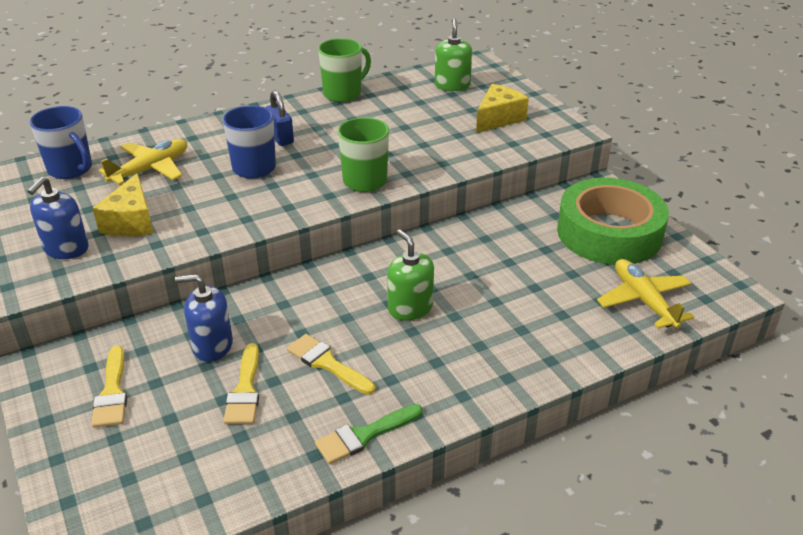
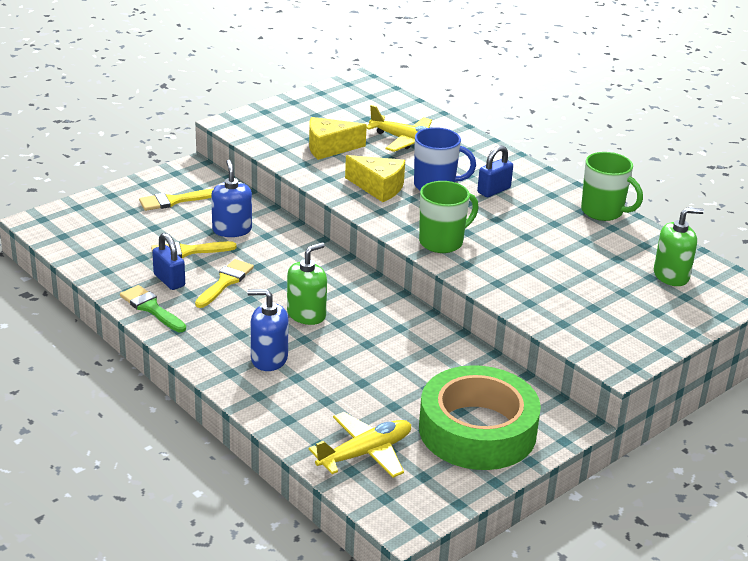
camera: 75 degrees right, 5 degrees down
blue soap dispenser [27,177,89,259] -> blue soap dispenser moved to [247,289,288,371]
blue mug [30,106,92,179] -> none
yellow cheese [476,84,529,133] -> yellow cheese moved to [345,155,405,202]
none -> blue padlock [152,233,185,290]

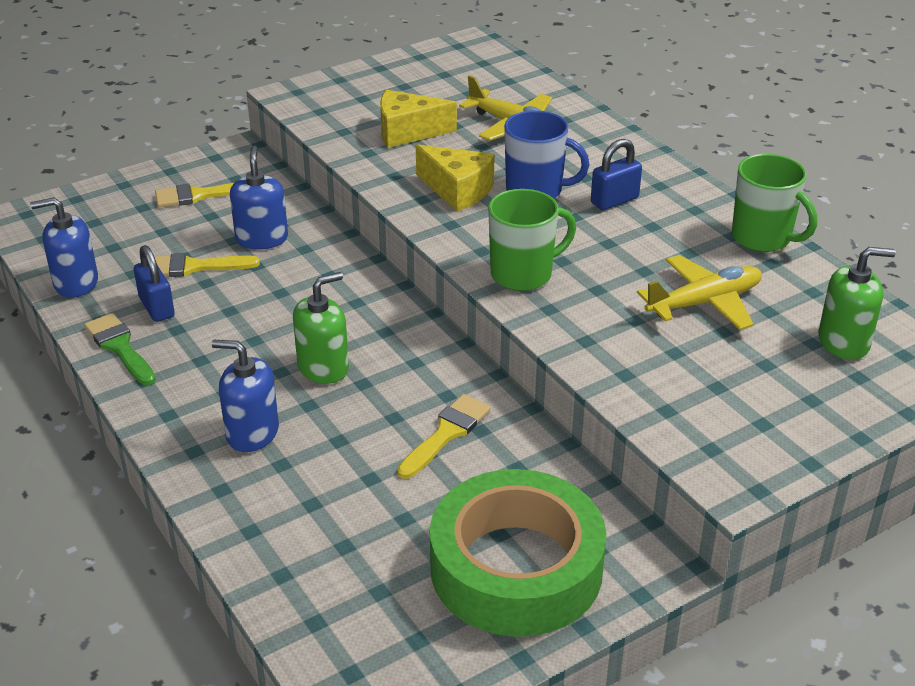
camera: 10 degrees right, 5 degrees up
yellow brush [195,259,254,308] -> yellow brush moved to [397,394,491,479]
yellow plane [309,412,411,478] -> yellow plane moved to [637,255,762,330]
none -> blue soap dispenser [30,197,98,297]

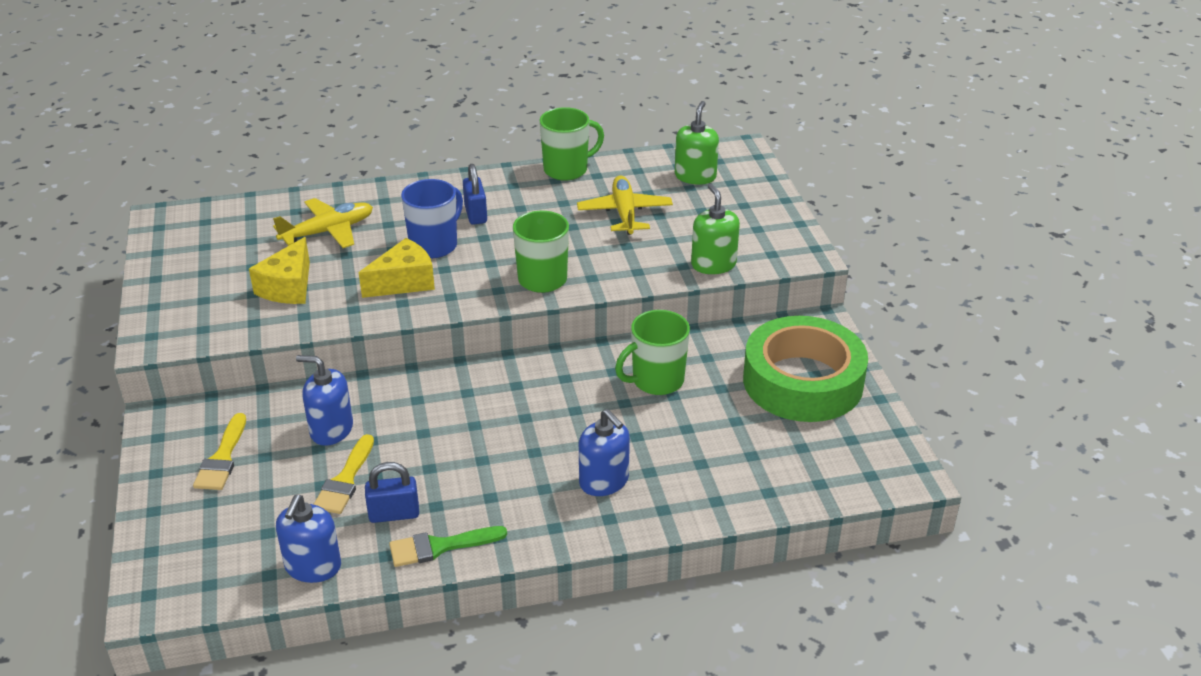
camera: 70 degrees left, 0 degrees up
blue soap dispenser [212,340,279,452] -> blue soap dispenser turned 75 degrees counterclockwise [579,409,630,496]
green soap dispenser [293,272,349,384] -> green soap dispenser moved to [691,184,740,274]
yellow brush [397,394,491,479] -> green mug [615,310,690,395]

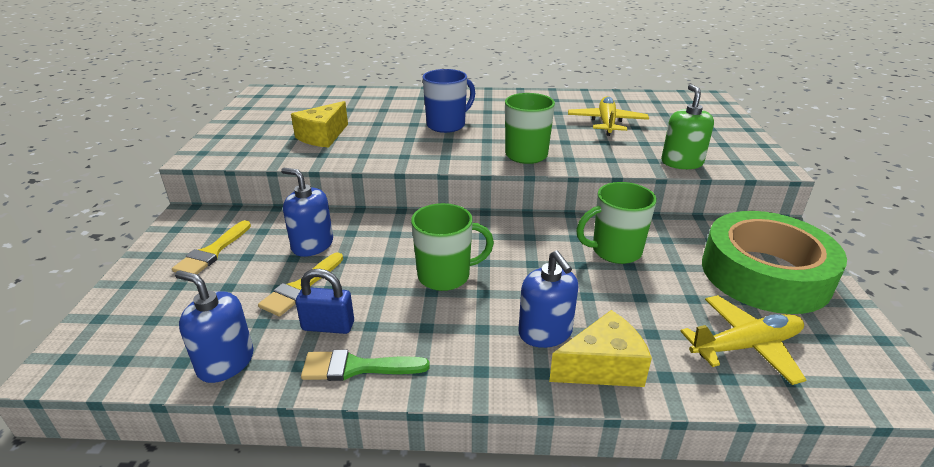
camera: 15 degrees right, 5 degrees down
yellow plane [273,198,373,248] -> yellow plane moved to [680,295,806,385]
blue soap dispenser [276,495,341,583] -> blue soap dispenser turned 90 degrees clockwise [175,270,254,383]
yellow cheese [359,238,435,298] -> yellow cheese moved to [549,310,652,387]
blue padlock [463,164,487,225] -> none
green mug [540,107,604,181] -> green mug moved to [411,203,494,291]
green soap dispenser [675,101,719,185] -> none

